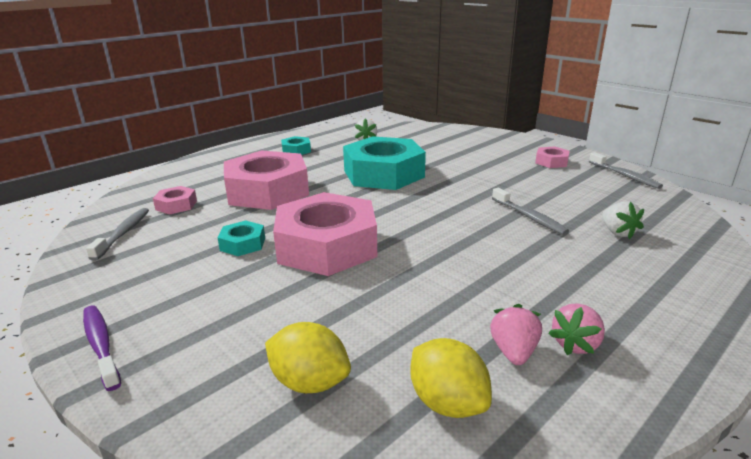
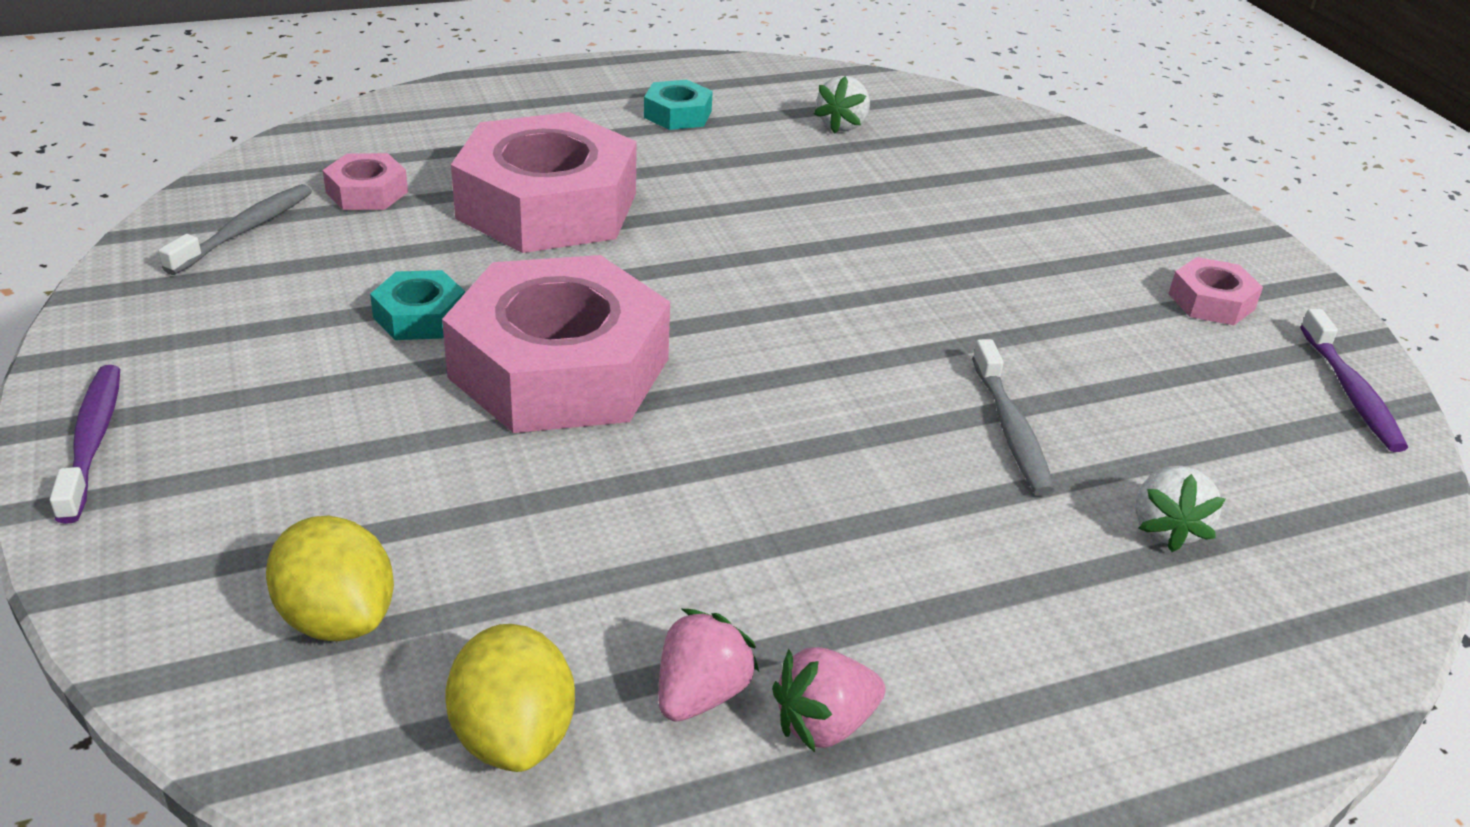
camera: 20 degrees right, 10 degrees up
turquoise nut [343,136,426,190] -> none
grey toothbrush [589,152,663,189] -> purple toothbrush [1300,309,1408,452]

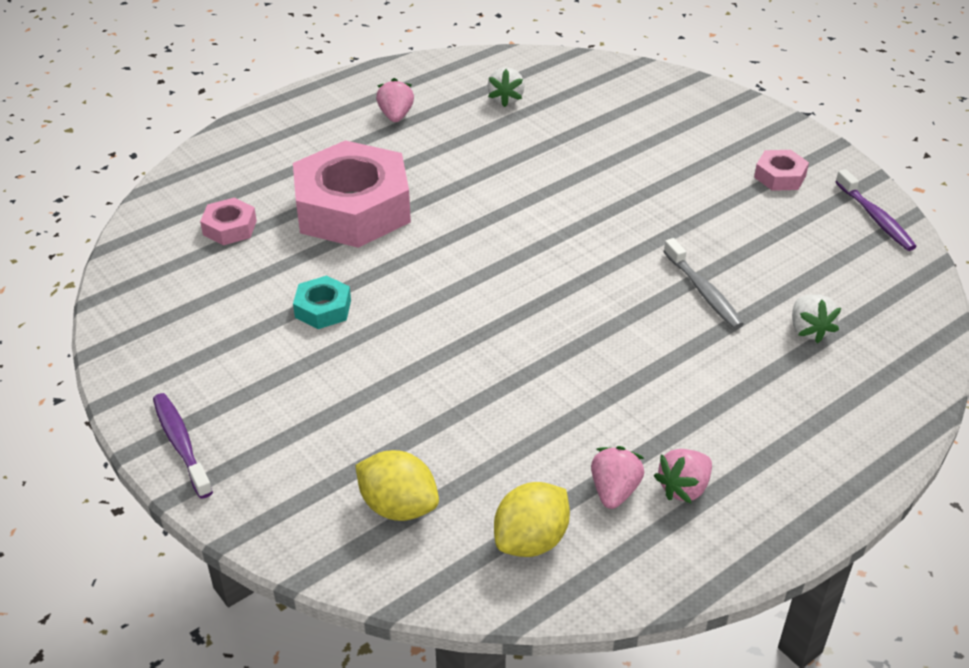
camera: 15 degrees left, 5 degrees up
grey toothbrush [158,184,312,275] -> none
pink nut [442,255,670,433] -> none
yellow lemon [445,624,575,772] -> yellow lemon turned 75 degrees clockwise [494,482,570,557]
turquoise nut [644,80,713,130] -> pink strawberry [376,78,414,122]

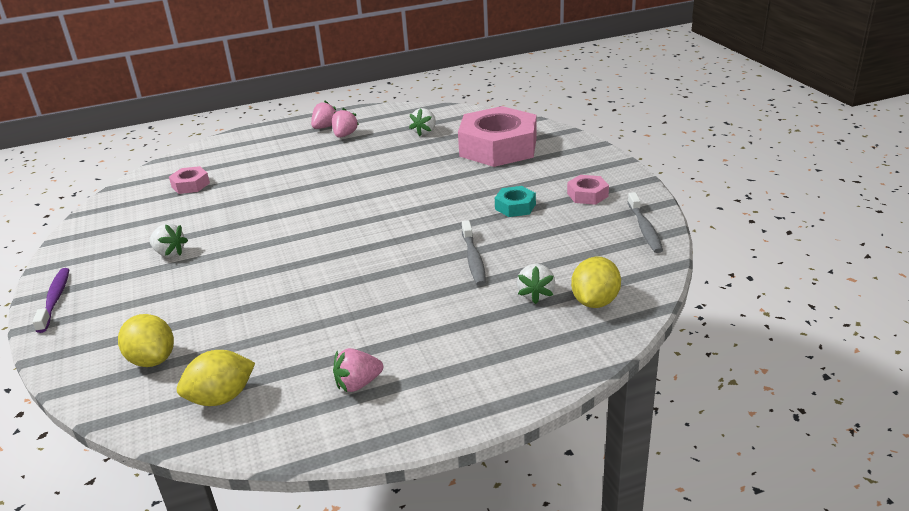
camera: 20 degrees right, 10 degrees down
pink nut [293,140,411,248] -> pink nut moved to [458,106,536,167]
turquoise nut [293,276,351,329] -> turquoise nut moved to [495,186,536,217]
pink strawberry [591,446,644,509] -> pink strawberry moved to [311,100,336,129]
purple toothbrush [835,169,917,251] -> grey toothbrush [628,192,663,253]
none -> white strawberry [149,224,188,257]
none -> yellow lemon [571,256,621,308]

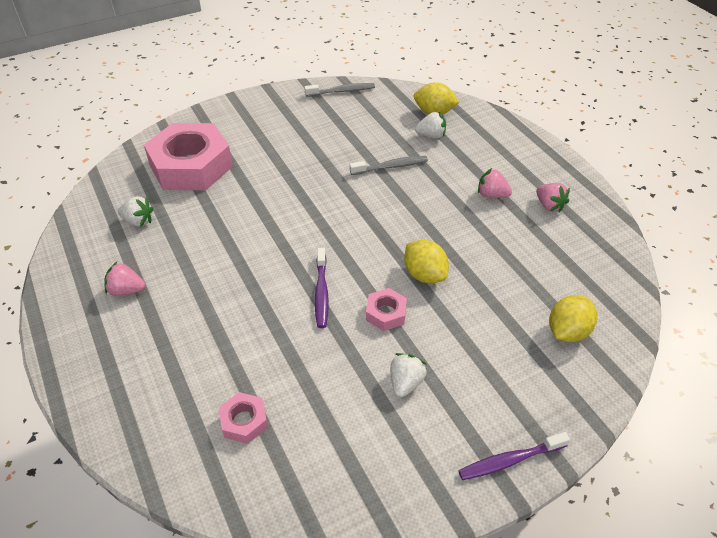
camera: 100 degrees left, 15 degrees up
yellow lemon [177,350,255,406] -> yellow lemon moved to [404,240,449,283]
pink strawberry [311,100,336,129] -> pink strawberry moved to [478,168,512,198]
turquoise nut [495,186,536,217] -> none
pink nut [567,175,609,205] -> pink nut moved to [366,288,407,331]
none -> purple toothbrush [315,248,329,328]

